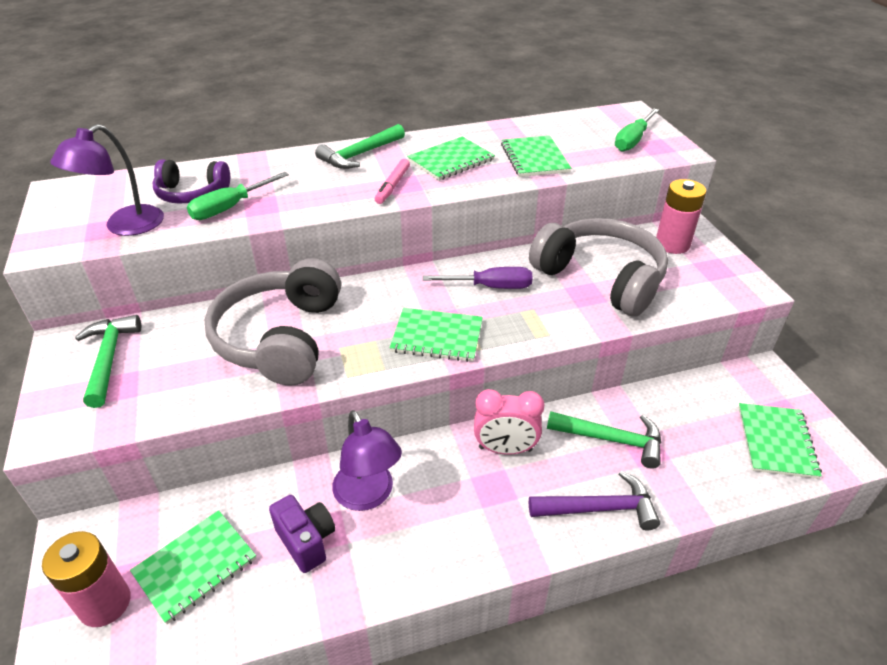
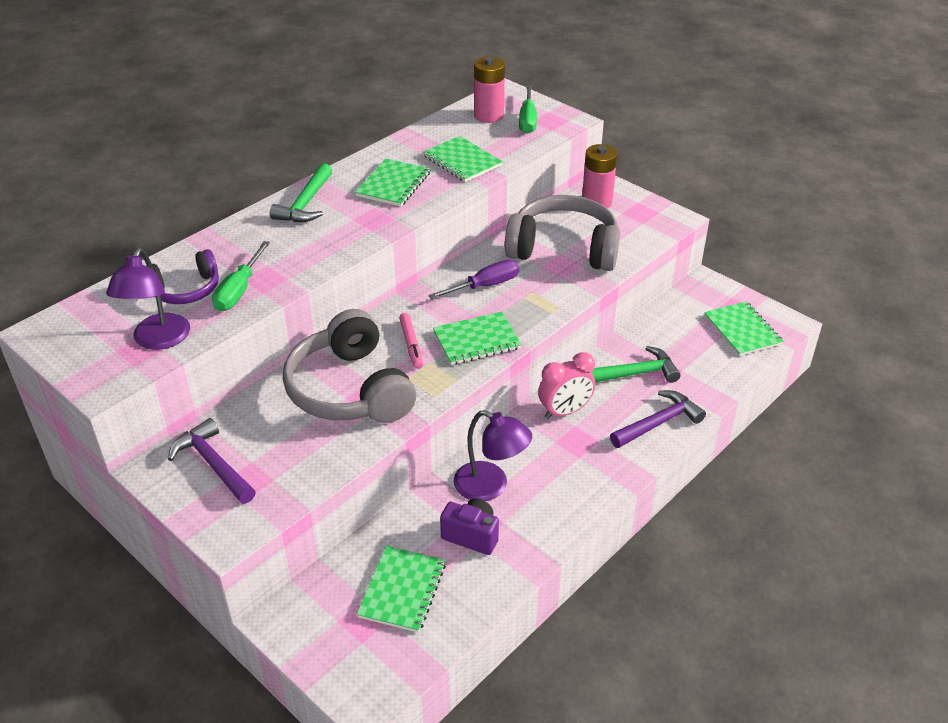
camera: 30 degrees left, 0 degrees up
pink battery [42,531,131,627] -> pink battery moved to [474,56,505,123]
green hammer [75,315,141,408] -> purple hammer [168,418,256,504]
pink marker [375,159,410,204] -> pink marker moved to [399,313,423,369]

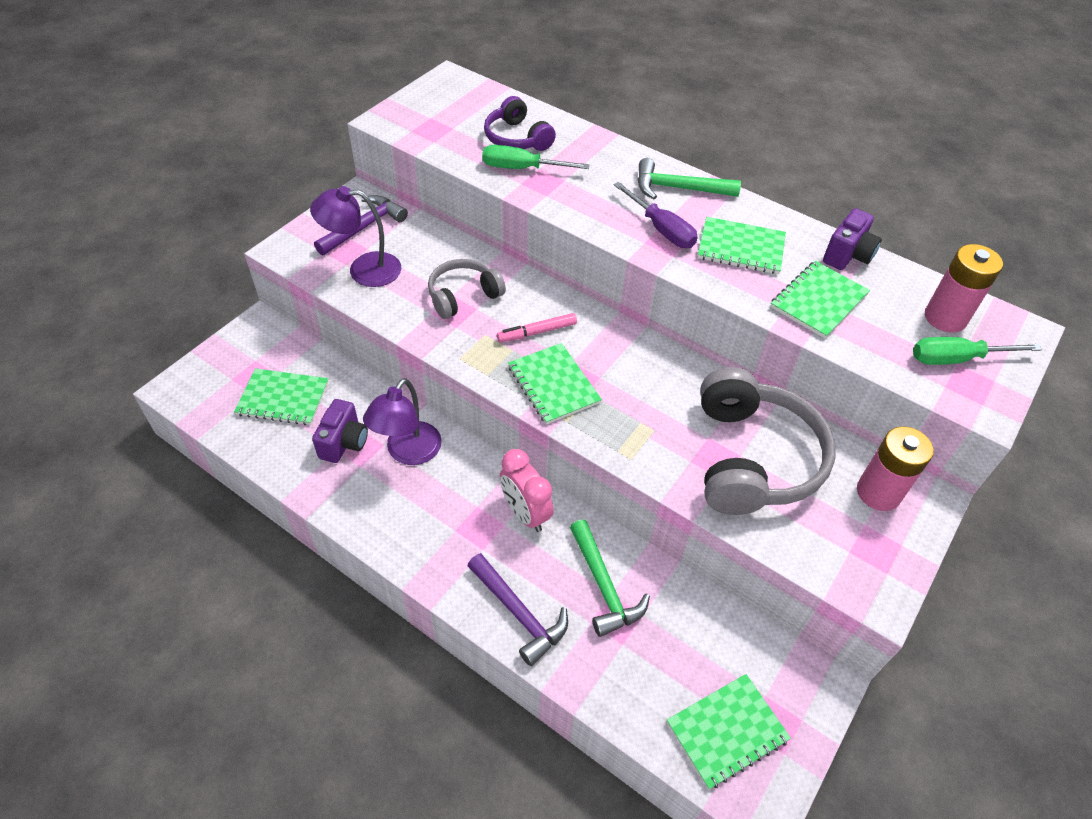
camera: 80 degrees right, 10 degrees up
purple lamp [106,248,190,350] -> purple lamp moved to [310,186,401,287]
grey headphones [283,309,416,423] -> grey headphones [428,259,506,319], size x0.56
purple screwdriver [428,260,519,299] -> purple screwdriver moved to [614,182,698,248]
none -> purple camera [823,208,882,270]

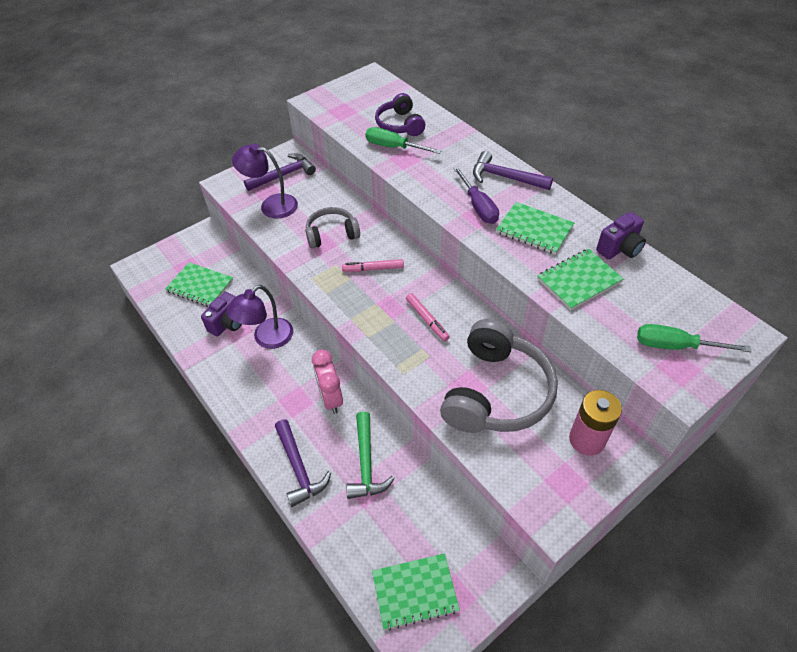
camera: 20 degrees right, 0 degrees up
green notebook [508,343,602,424] -> none
green hammer [638,158,741,199] -> purple hammer [473,151,553,190]
pink battery [925,244,1003,333] -> none
none -> pink marker [406,293,450,341]

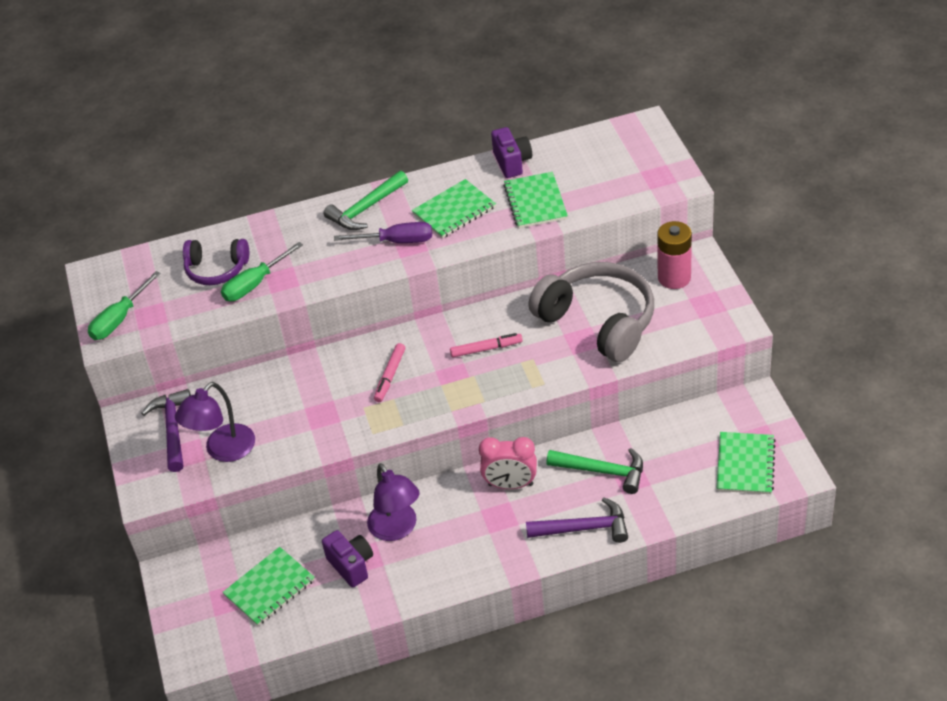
camera: 65 degrees left, 5 degrees down
grey headphones [306,207,360,249] -> none
purple hammer [473,151,553,190] -> green hammer [324,171,408,230]
green screwdriver [637,324,751,352] -> green screwdriver moved to [88,271,161,340]

